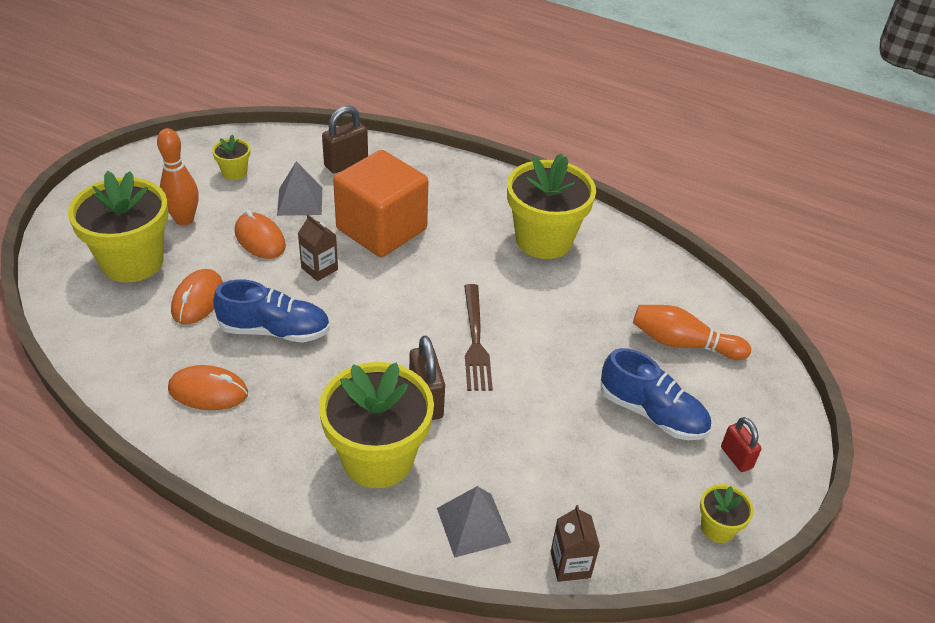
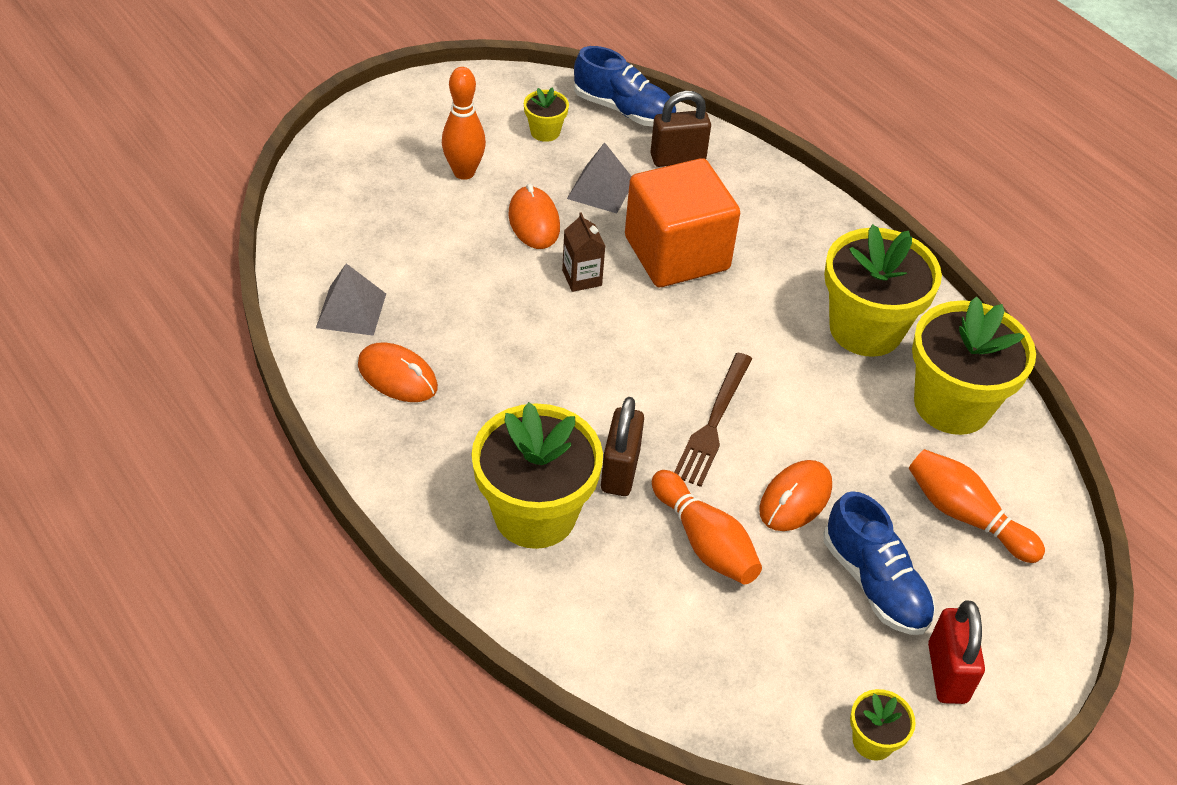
camera: 25 degrees right, 5 degrees up
yellow flower pot [68,171,168,283] -> yellow flower pot moved to [912,296,1036,435]
orange mouse [171,269,223,324] -> orange mouse moved to [759,460,832,531]
blue shoe [213,279,330,342] -> blue shoe moved to [574,46,676,126]
grey pyramid [437,486,511,558] -> grey pyramid moved to [316,263,386,336]
brown carton [551,505,600,582] -> none
red padlock [721,417,762,472] -> red padlock [928,601,985,704], size x1.55
none -> orange bowling pin [652,470,762,584]

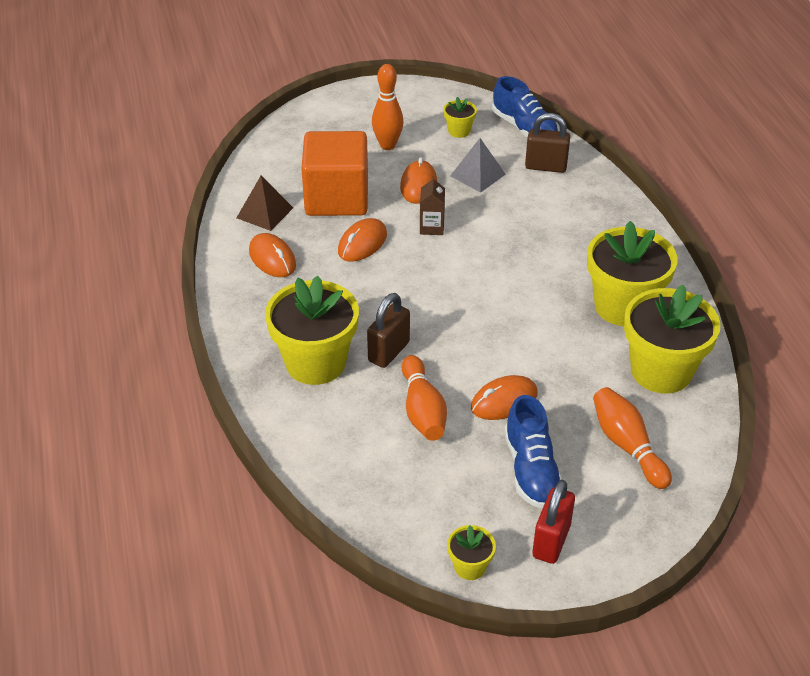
camera: 25 degrees right, 5 degrees down
grey pyramid [316,263,386,336] -> brown pyramid [237,176,293,231]
orange cube [625,158,740,287] -> orange cube moved to [301,131,368,216]
brown fork [674,353,752,487] -> none
none -> orange mouse [338,218,387,262]

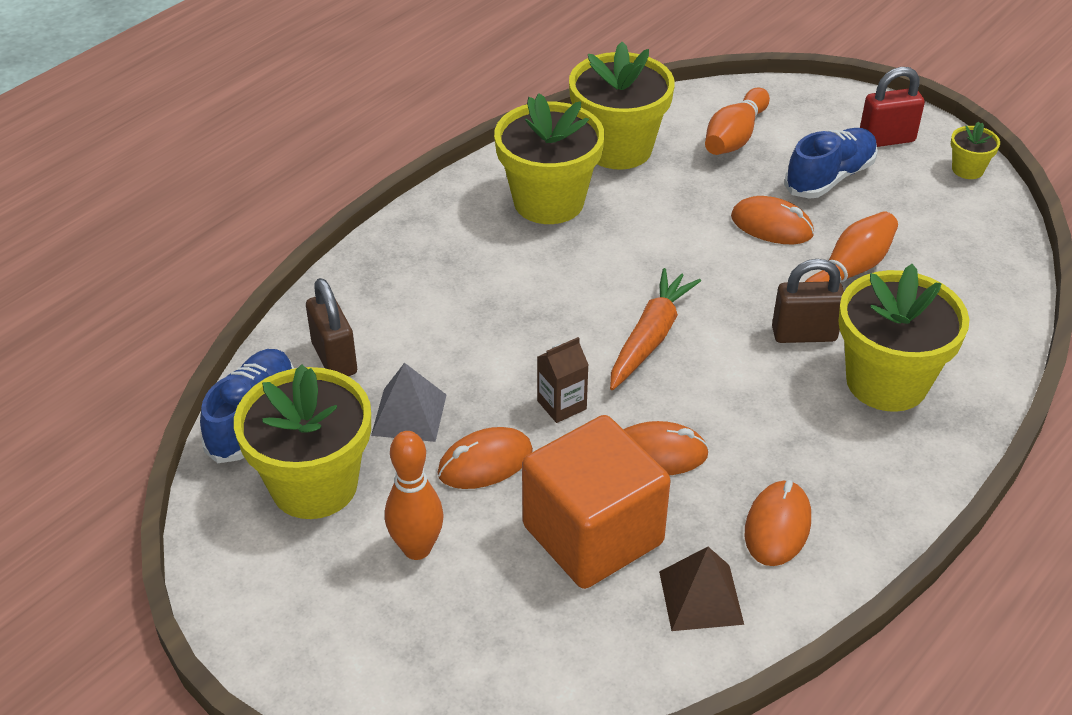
camera: 125 degrees left, 0 degrees up
yellow flower pot [443,97,477,138] -> yellow flower pot [234,364,371,519], size x2.21
none -> orange carrot [610,268,701,390]

